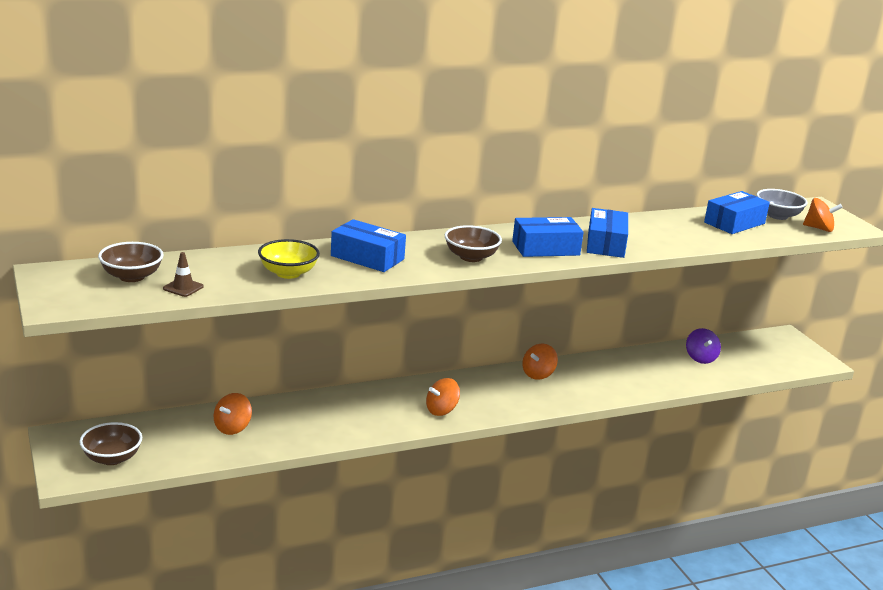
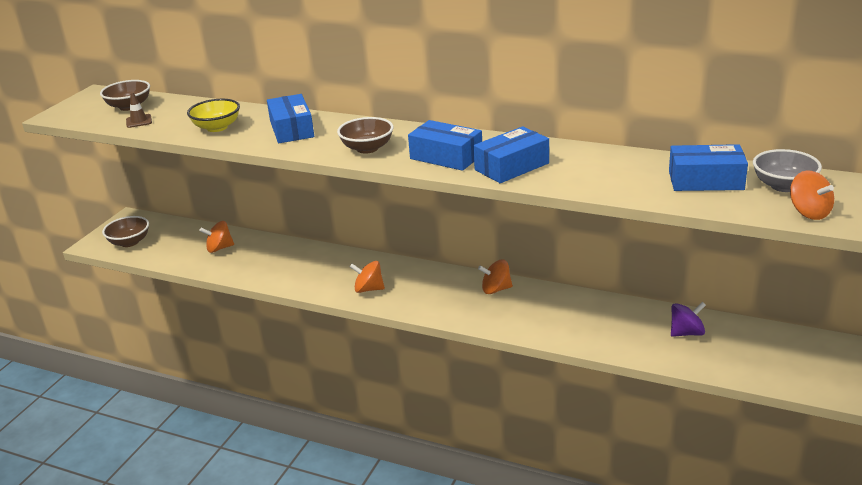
camera: 50 degrees right, 5 degrees up
purple spinning top [686,328,721,364] -> purple spinning top turned 150 degrees counterclockwise [671,302,706,337]

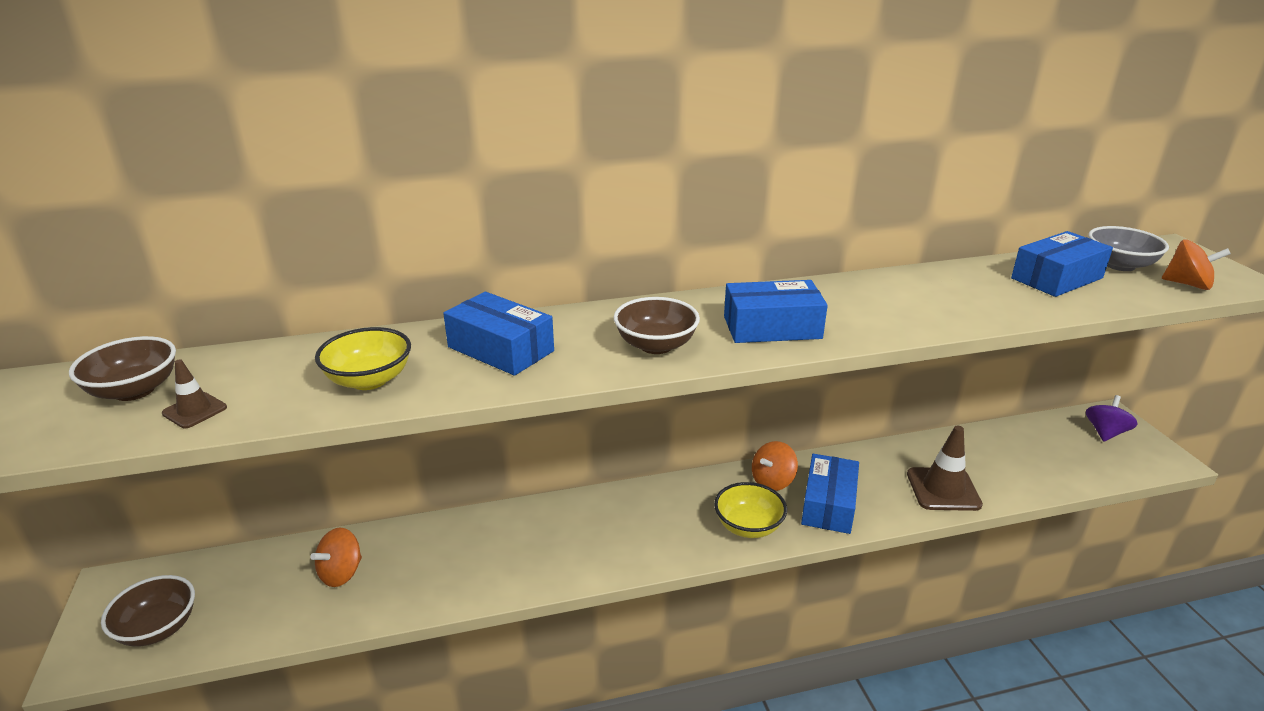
camera: 40 degrees left, 0 degrees up
orange spinning top [350,261,385,293] -> none
blue box [473,126,549,183] -> blue box moved to [801,454,859,534]
purple spinning top [671,302,706,337] -> purple spinning top moved to [1086,395,1138,442]
none -> yellow bowl [714,482,787,538]
none -> brown traffic cone [907,426,983,511]

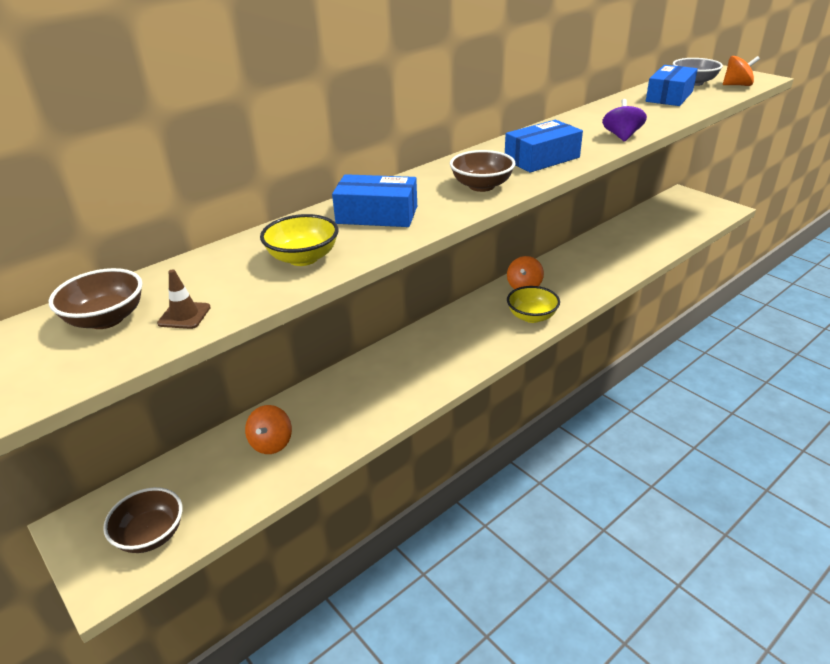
camera: 25 degrees left, 5 degrees up
blue box [801,454,859,534] -> none
brown traffic cone [907,426,983,511] -> none
purple spinning top [1086,395,1138,442] -> purple spinning top moved to [602,99,647,142]

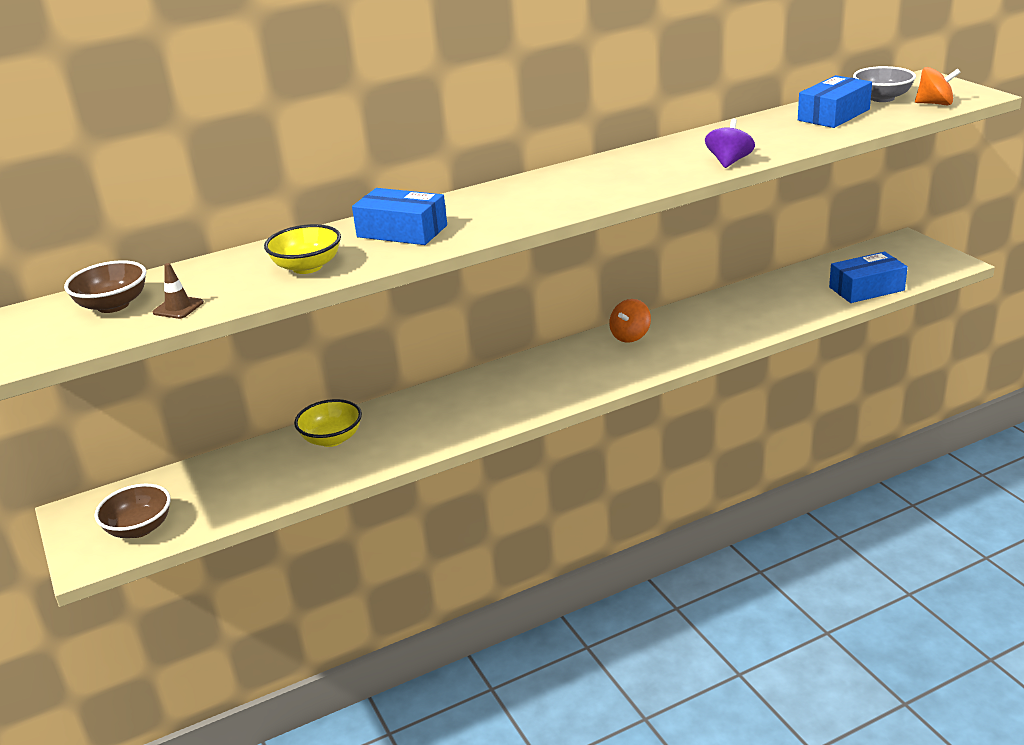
camera: 15 degrees right, 5 degrees down
orange spinning top [245,405,292,454] -> none
brown bowl [450,150,515,192] -> none
blue box [505,120,583,173] -> blue box moved to [829,252,908,303]
yellow bowl [507,286,560,323] -> yellow bowl moved to [294,399,362,447]

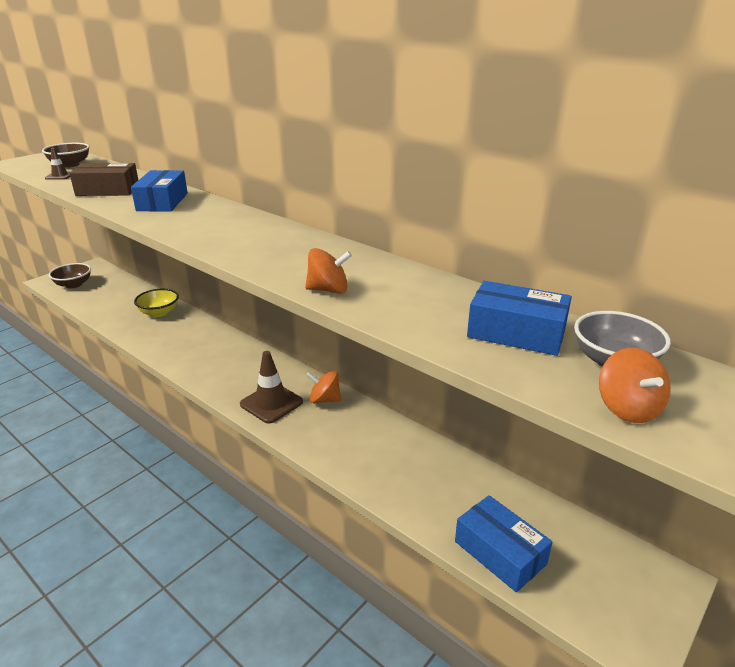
camera: 65 degrees right, 0 degrees up
yellow bowl [264,224,341,274] -> brown box [69,163,138,196]
purple spinning top [705,119,755,168] -> orange spinning top [305,248,352,294]
none -> brown traffic cone [240,351,303,424]

